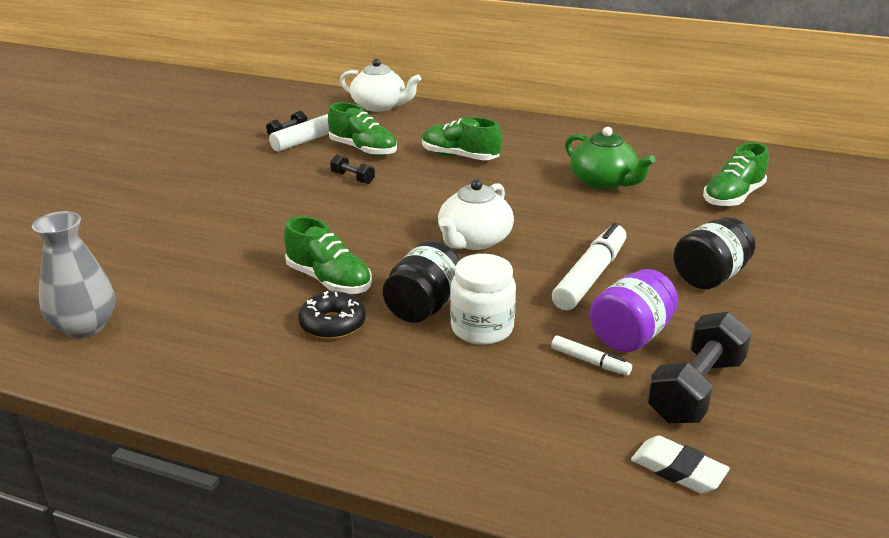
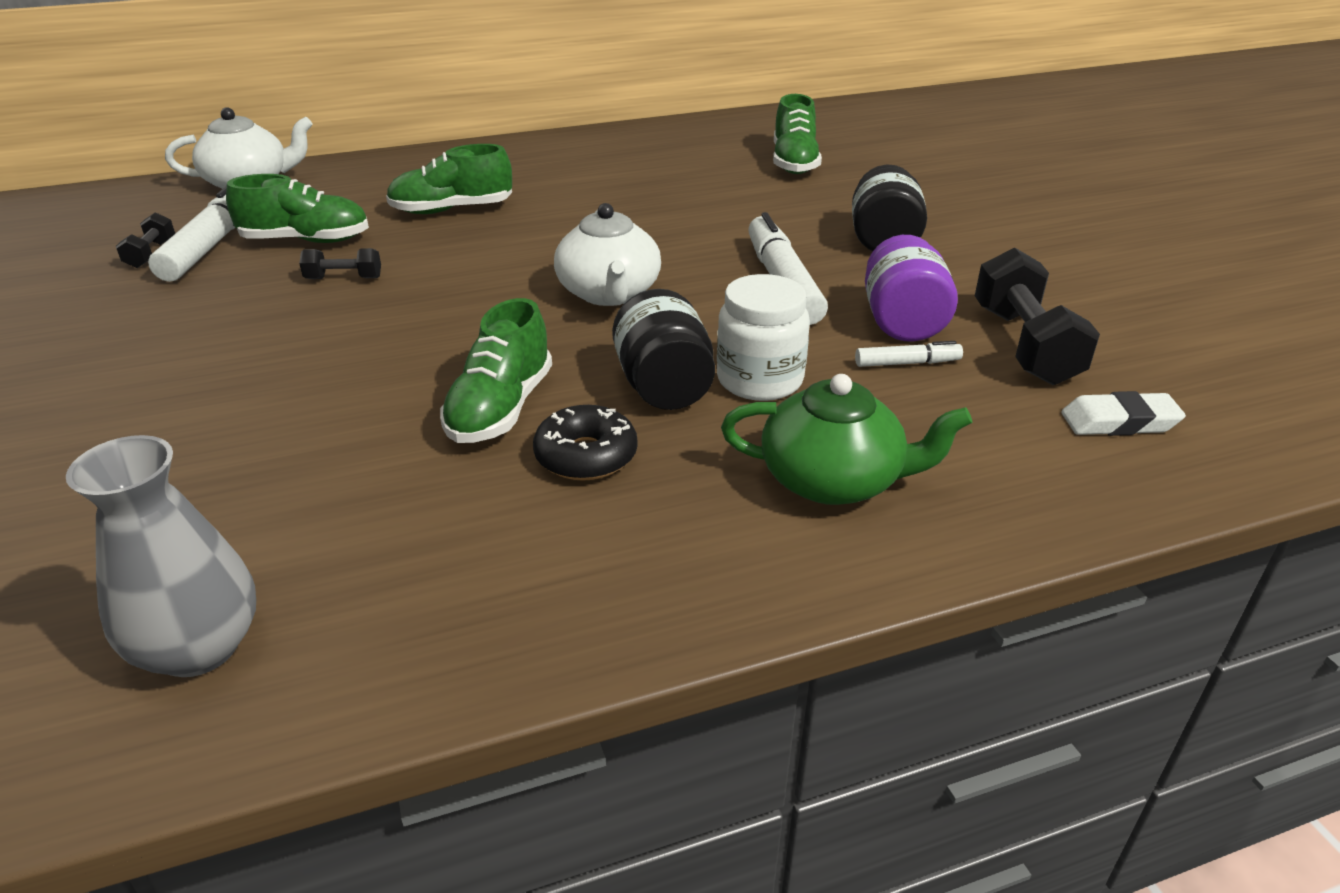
camera: 40 degrees left, 5 degrees up
green shoe [284,216,372,294] -> green shoe turned 105 degrees clockwise [440,298,552,443]
green teapot [565,127,655,190] -> green teapot moved to [721,374,972,505]

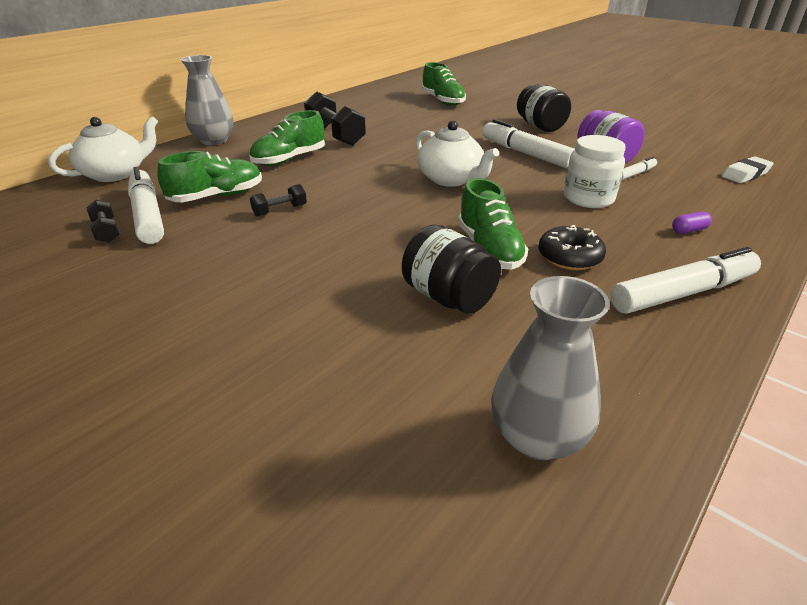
camera: 30 degrees left, 0 degrees up
black jar [612,289,715,410] -> black jar moved to [402,225,501,314]
green teapot [721,374,972,505] -> purple capsule [672,211,712,234]
black dumbbell [975,247,1100,385] -> black dumbbell moved to [304,91,366,146]
none -> grey vase [181,55,233,145]
none -> white marker [610,247,761,314]

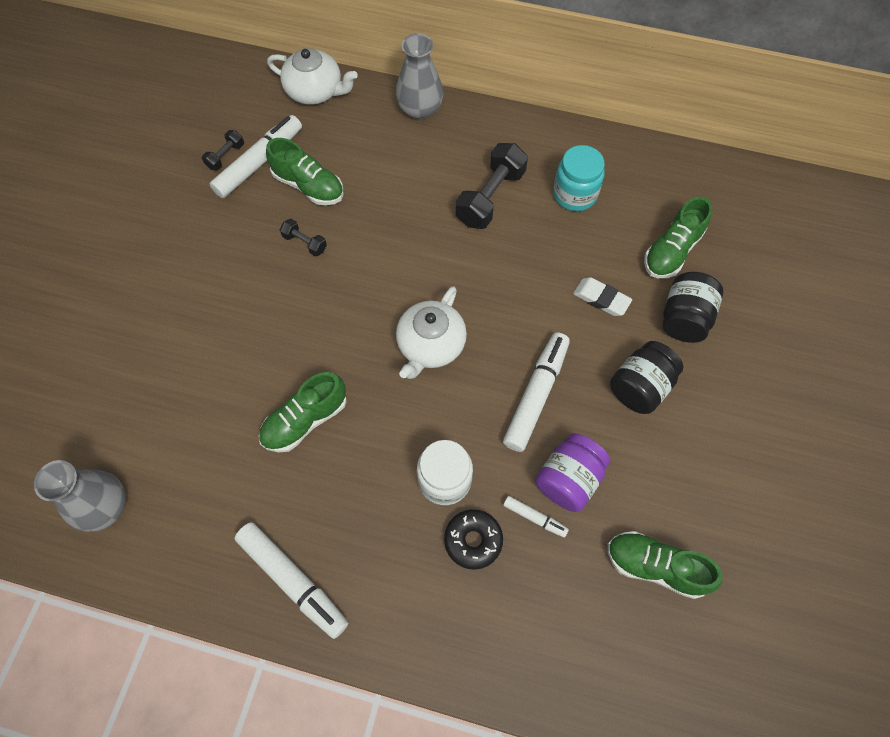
camera: 65 degrees right, 30 degrees up
green shoe [249,110,325,166] -> green shoe moved to [608,531,722,599]
black jar [402,225,501,314] -> black jar moved to [663,272,723,343]
black donut [538,225,606,270] -> black donut moved to [444,509,503,570]
purple capsule [672,211,712,234] -> none
white eraser [722,156,774,183] -> white eraser moved to [573,277,632,316]
none -> turquoise jar [553,145,605,211]

